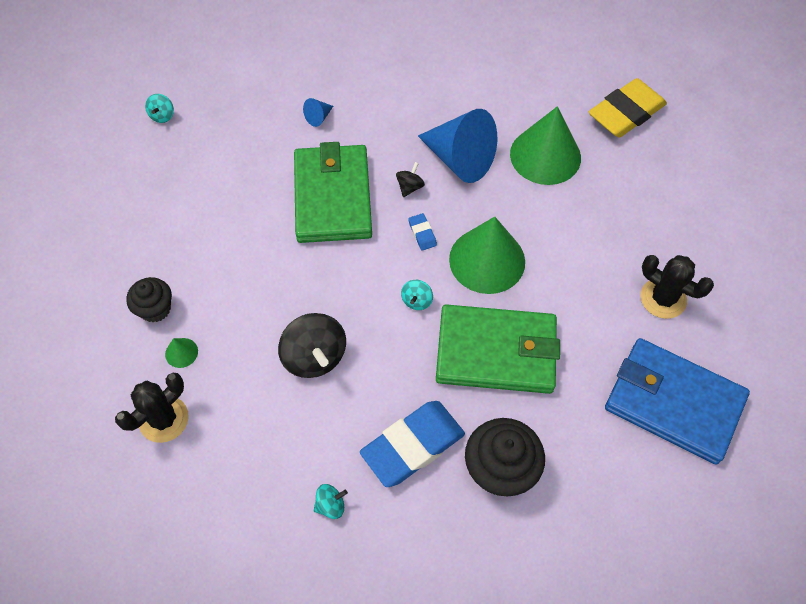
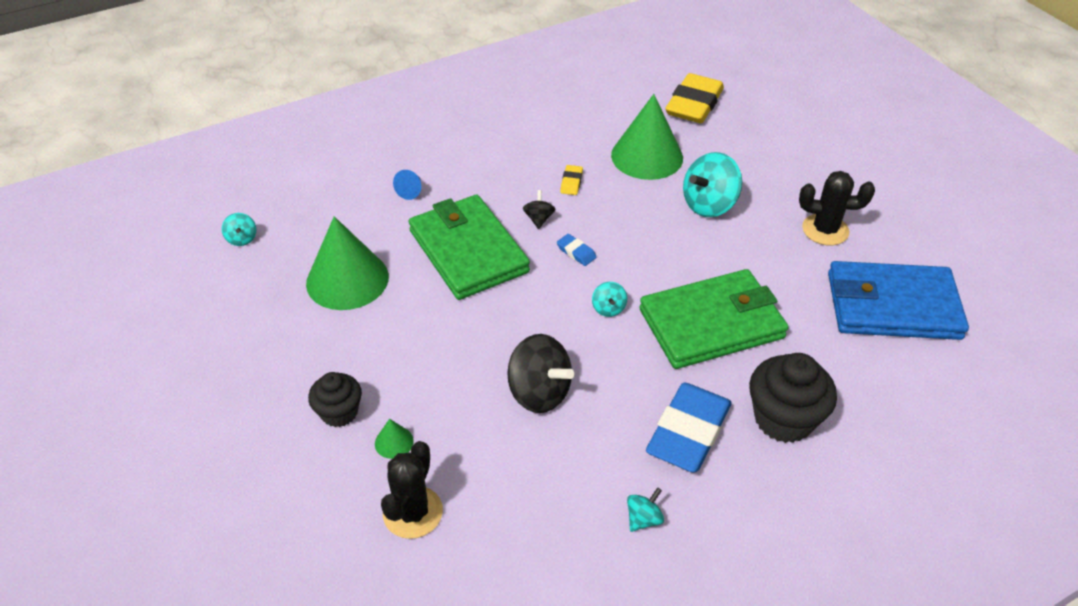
camera: 25 degrees left, 15 degrees down
blue cone [418,109,497,183] -> yellow eraser [560,165,583,195]
green cone [449,217,525,294] -> green cone moved to [306,216,389,310]
none -> turquoise spinning top [683,152,742,217]

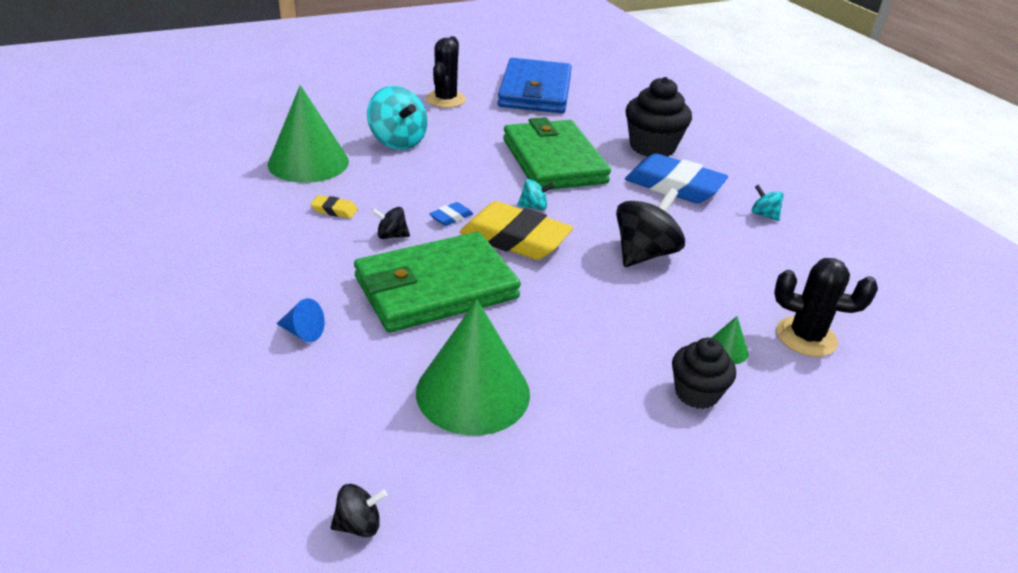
camera: 90 degrees left, 10 degrees down
turquoise spinning top [222,213,256,246] -> black spinning top [331,484,387,537]
yellow eraser [665,73,724,123] -> yellow eraser moved to [460,201,573,260]

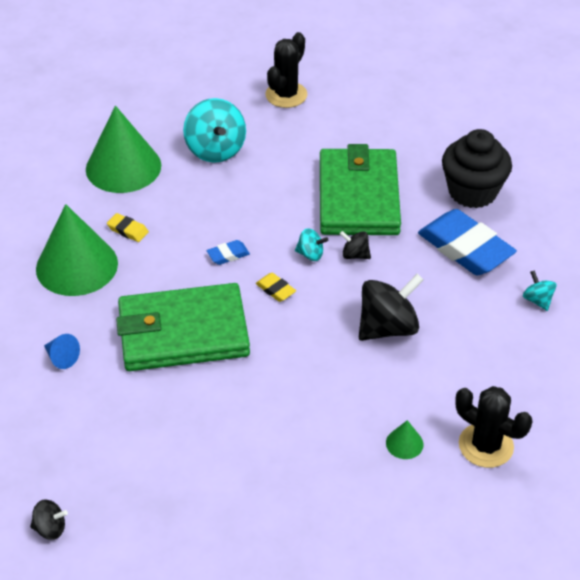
camera: 20 degrees right, 10 degrees up
black spinning top [371,207,410,239] -> black spinning top moved to [339,231,371,259]
green cone [416,300,530,436] -> green cone moved to [36,204,118,296]
yellow eraser [460,201,573,260] -> yellow eraser [256,273,296,302], size x0.42
blue wallet [498,58,572,113] -> none
black cupcake [672,338,736,409] -> none

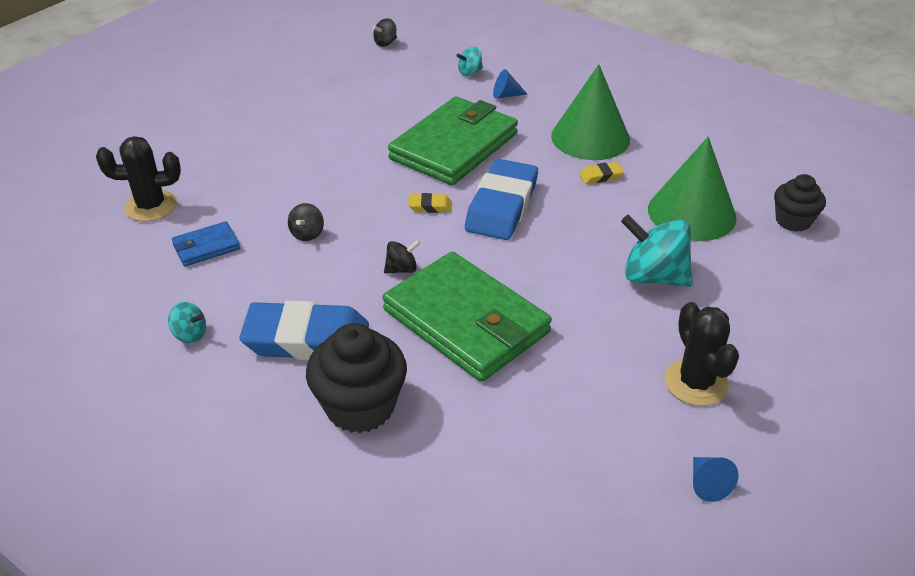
camera: 135 degrees right, 5 degrees down
blue eraser [207,240,250,265] -> blue eraser [465,159,538,240], size x2.38
turquoise spinning top [295,228,328,261] -> turquoise spinning top moved to [456,47,483,76]
black spinning top [359,274,423,341] -> black spinning top [288,203,324,241], size x0.50
green cone [386,420,423,459] -> none
none -> blue wallet [172,221,240,266]
none -> blue cone [693,457,738,502]
none -> black cupcake [774,174,826,232]

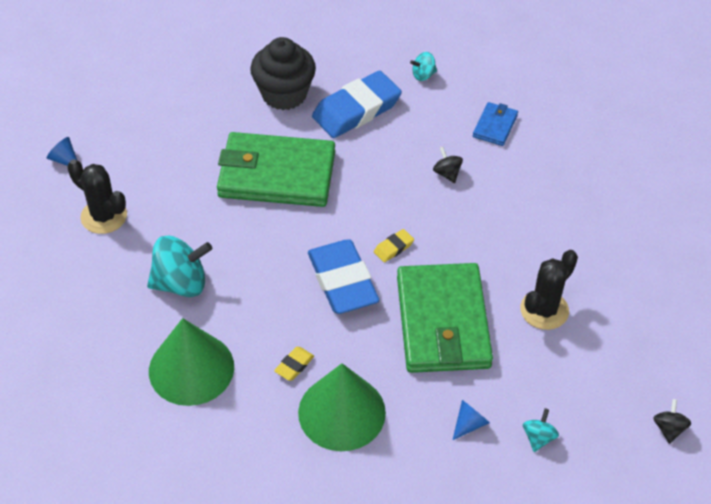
camera: 140 degrees right, 10 degrees up
black cactus [96,136,181,222] -> black cactus moved to [520,250,578,330]
black spinning top [384,240,420,274] -> none
black cupcake [774,174,826,232] -> none

